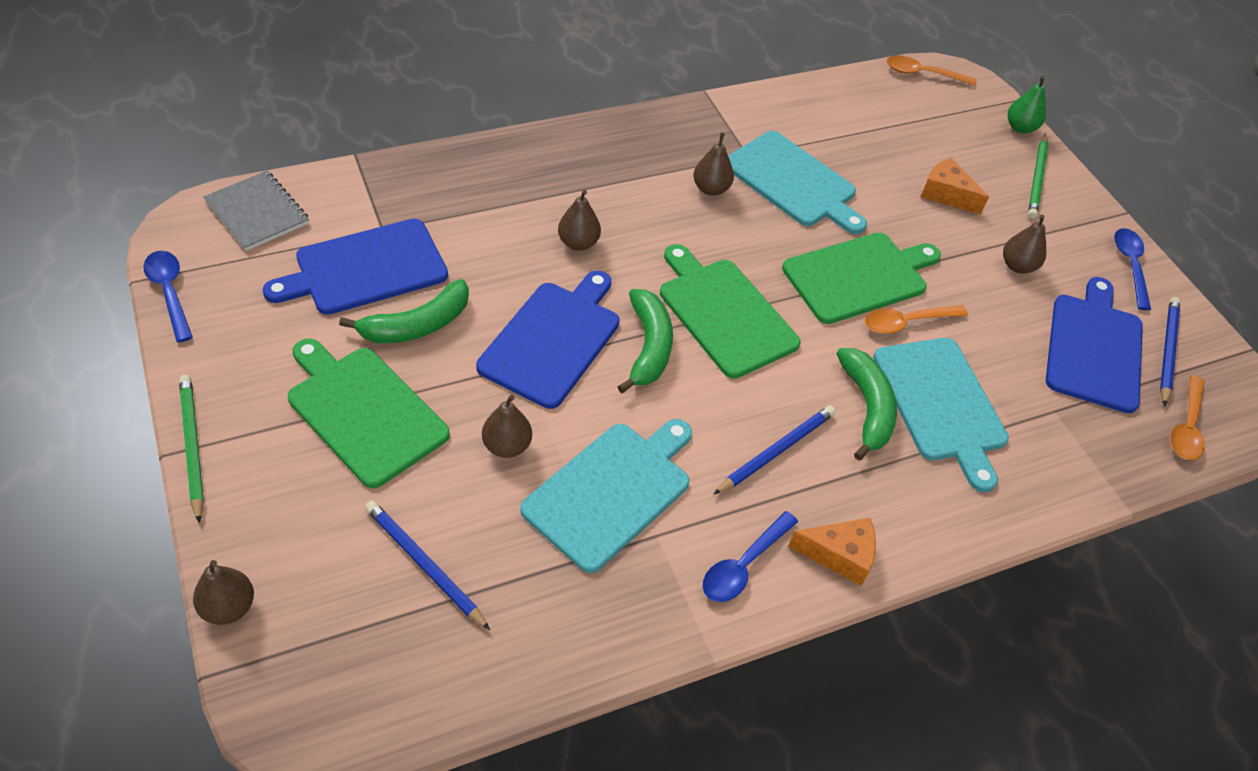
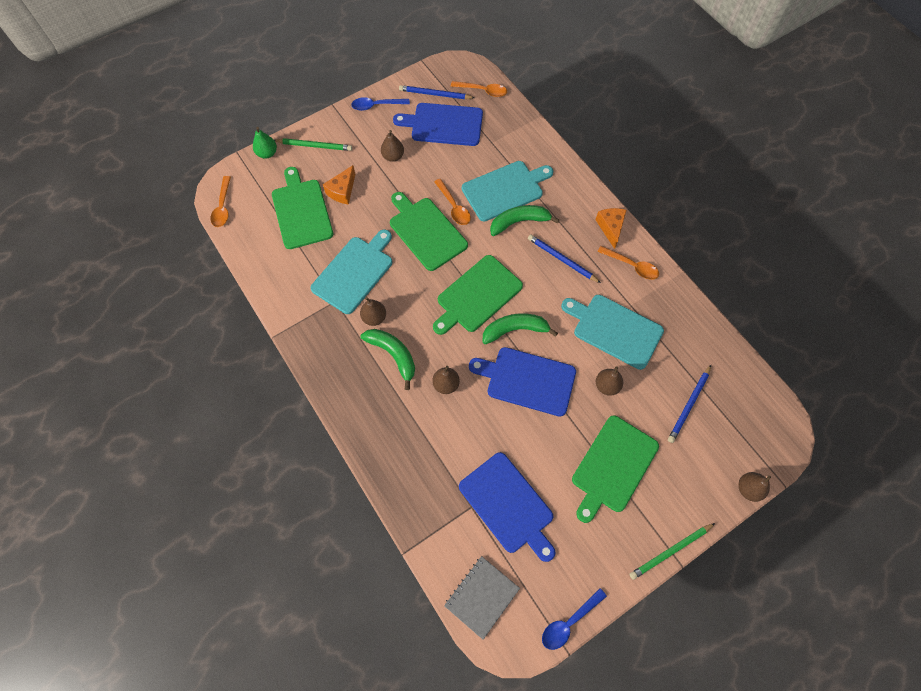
camera: 95 degrees left, 15 degrees up
green banana [339,279,469,343] -> green banana moved to [361,329,415,390]
blue spoon [703,511,798,602] -> orange spoon [597,246,659,280]
none -> green cutting board [272,167,333,249]

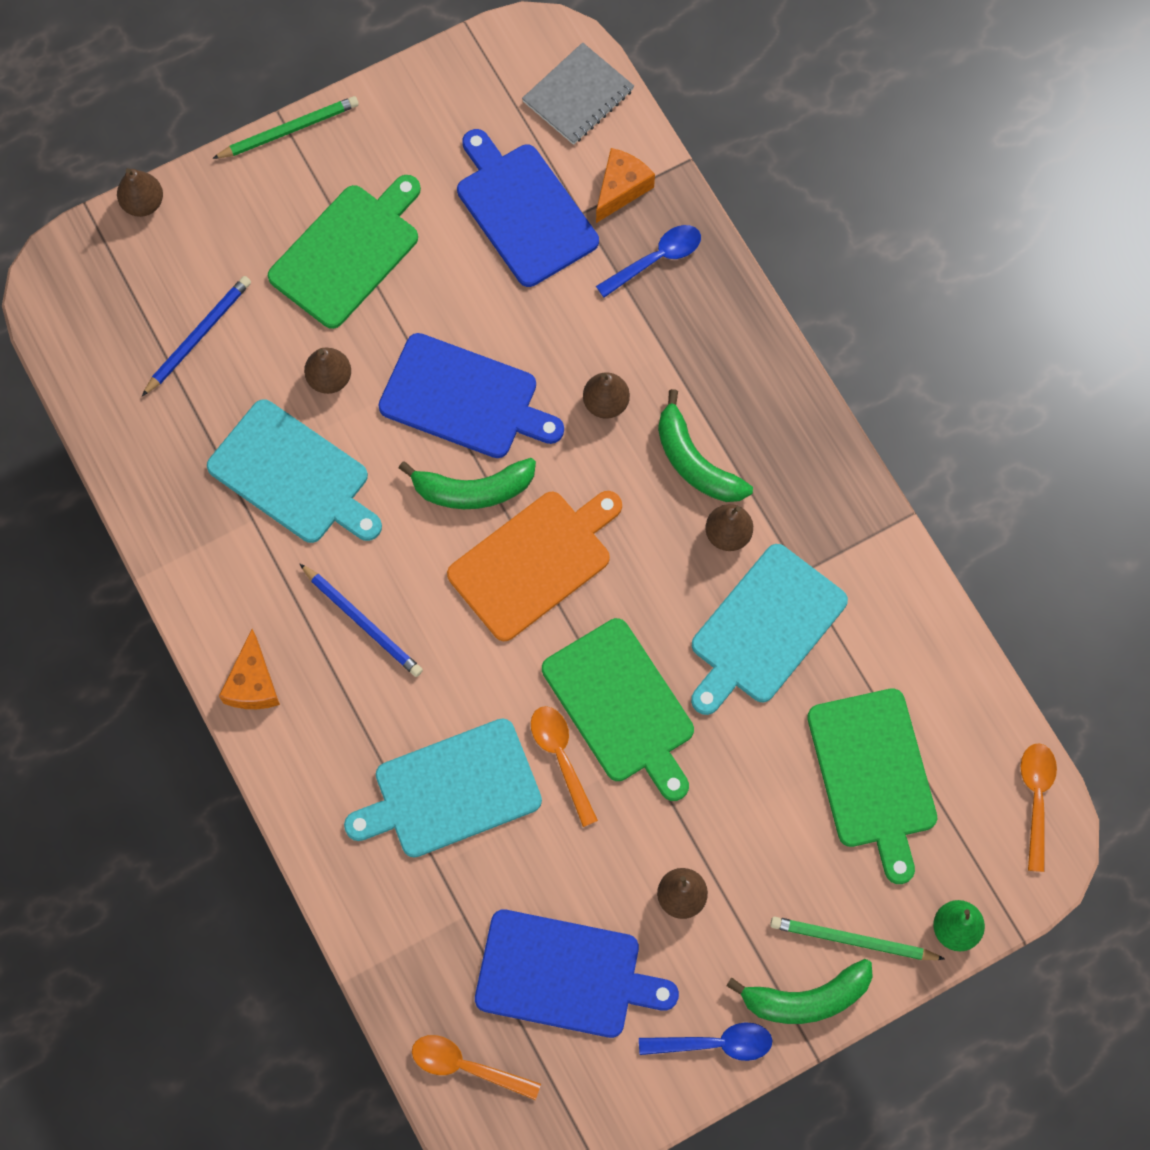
camera: 175 degrees left, 5 degrees up
orange cheese [323,165,355,205] -> orange cheese moved to [596,148,655,223]
blue pencil [399,85,475,99] -> none
green cutting board [433,255,523,335] -> orange cutting board [447,491,622,641]
green banana [490,205,560,236] -> green banana moved to [726,959,873,1024]
blue spoon [542,588,607,650] -> blue spoon moved to [596,225,701,298]
orange spoon [597,246,659,280] -> none

